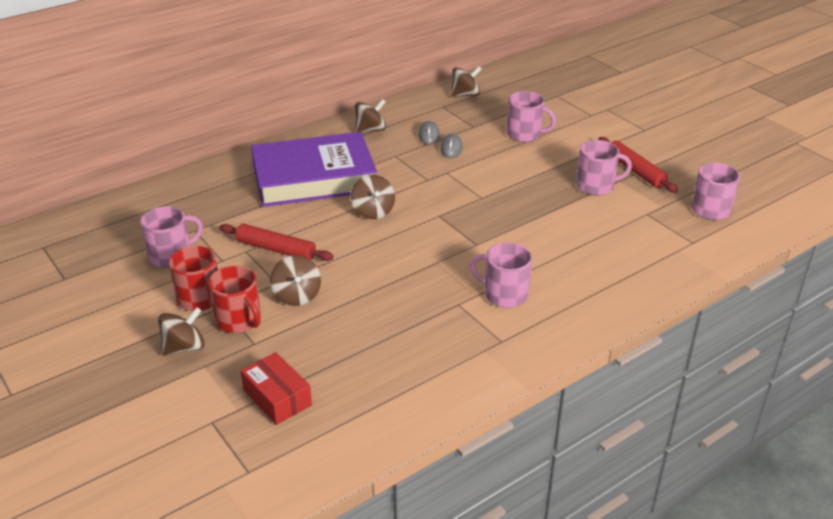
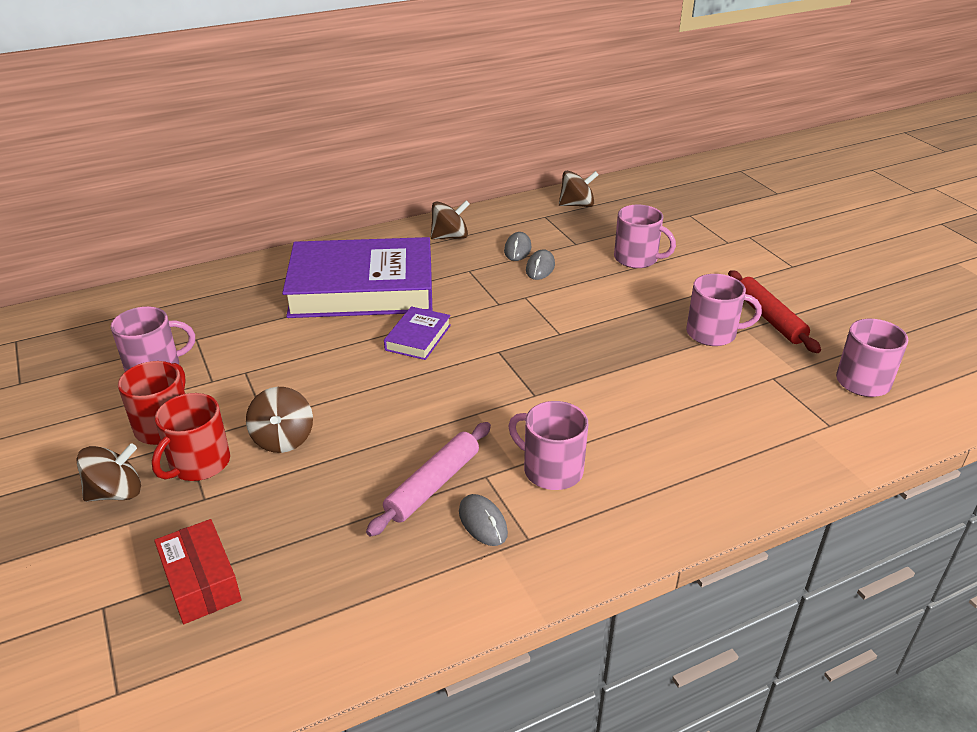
camera: 10 degrees right, 0 degrees up
red mug [208,266,261,333] -> red mug turned 60 degrees clockwise [152,393,230,481]
red rolling pin [219,224,334,261] -> none
brown spinning top [351,175,395,219] -> purple book [384,306,451,360]
none -> pink rolling pin [366,422,491,537]
none -> grey mouse [459,494,508,546]

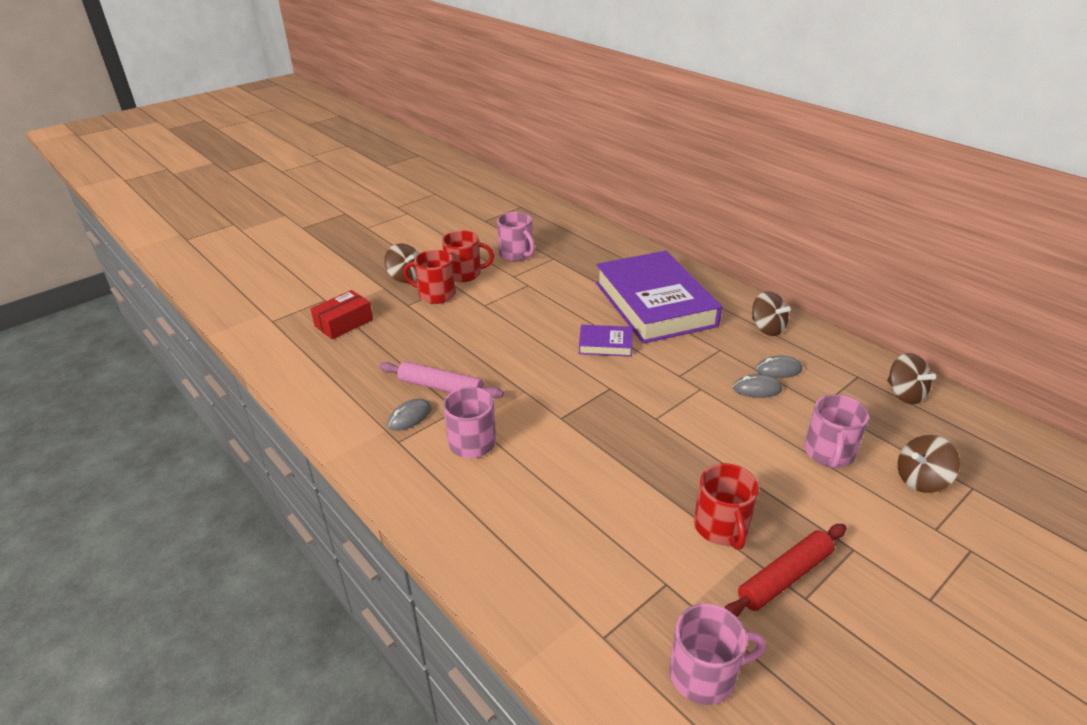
camera: 75 degrees right, 0 degrees up
brown spinning top [246,387,313,453] -> brown spinning top moved to [898,435,960,493]
pink mug [686,274,762,346] -> red mug [694,463,759,550]

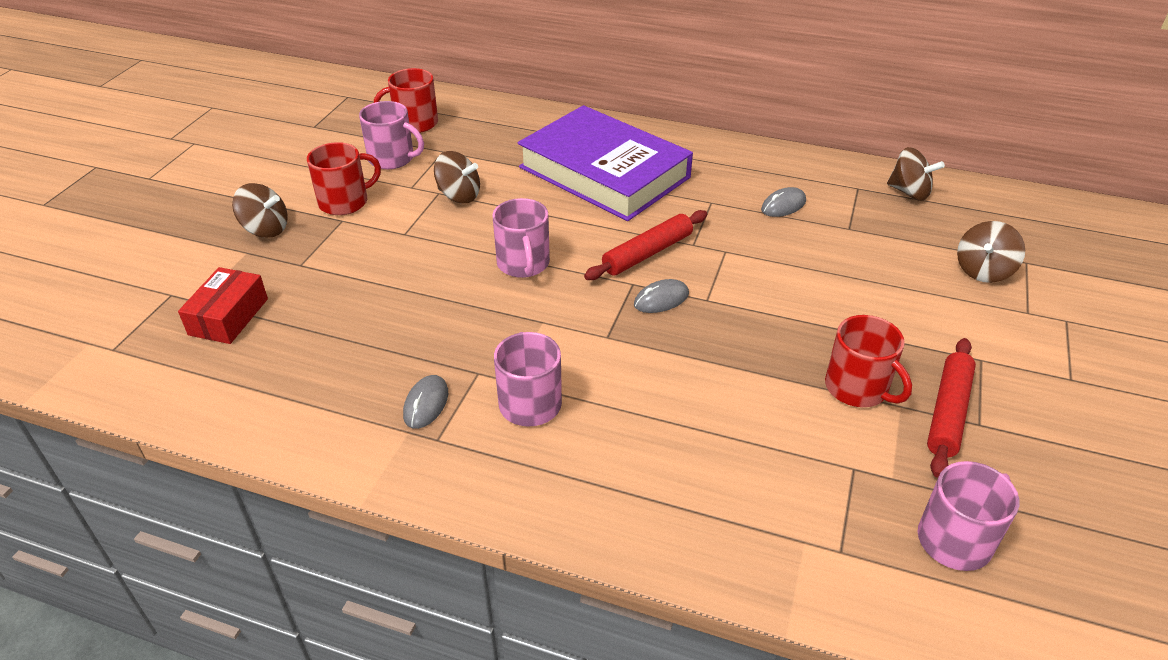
camera: 30 degrees left, 5 degrees up
pink rolling pin [379,361,504,398] -> none
red mug [403,250,456,304] -> red mug moved to [374,68,438,133]
purple book [579,325,632,357] -> none
grey mouse [733,374,782,398] -> grey mouse moved to [634,279,689,313]
brown spinning top [752,291,791,336] -> brown spinning top moved to [434,151,480,203]
pink mug [804,394,869,469] -> pink mug moved to [492,198,550,278]
none -> red rolling pin [584,210,707,280]

